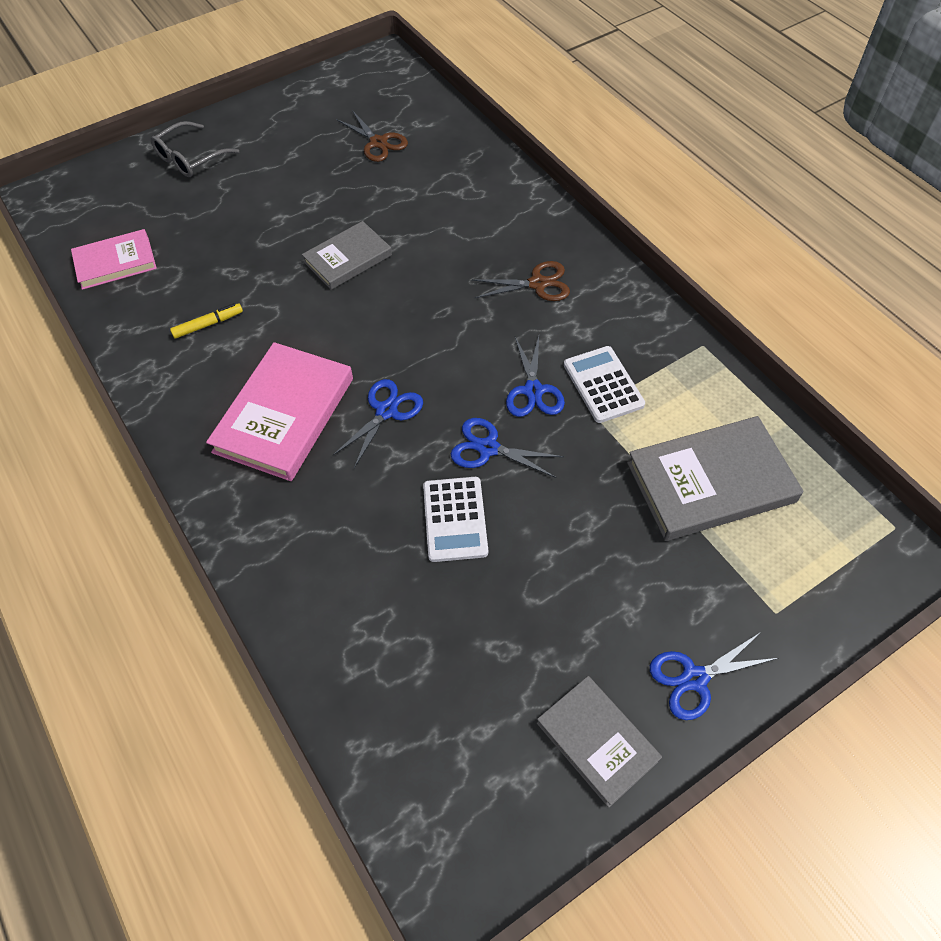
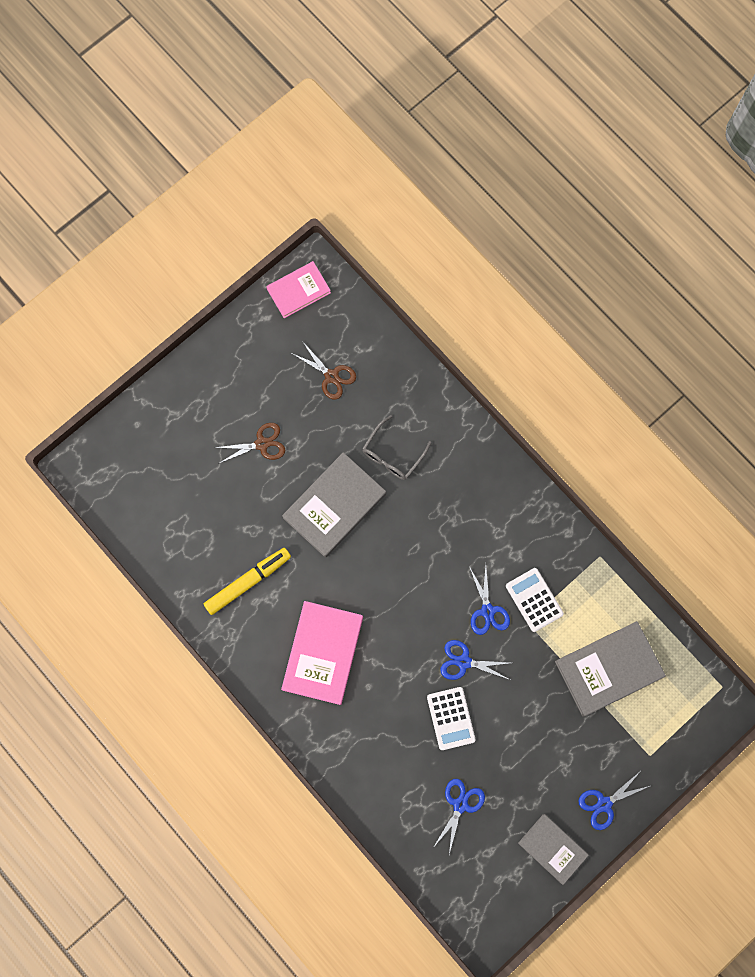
camera: 10 degrees left, 20 degrees up
pink book [71,229,157,290] -> pink book moved to [266,261,331,318]
grey glasses [151,121,239,177] -> grey glasses moved to [362,415,431,480]
yellow marker [170,303,243,339] -> yellow marker [204,548,291,615], size x1.88
grey book [302,221,392,290] -> grey book [282,452,386,558], size x1.59
blue scissors [333,379,423,468] -> blue scissors moved to [433,779,485,854]
brown scissors [472,261,570,301] -> brown scissors moved to [214,423,285,464]

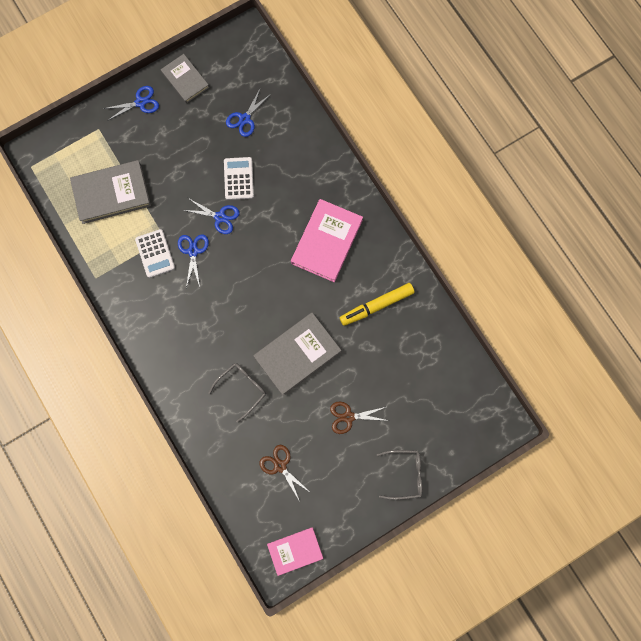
camera: 170 degrees left, 0 degrees up
none -> grey glasses [377,450,423,500]

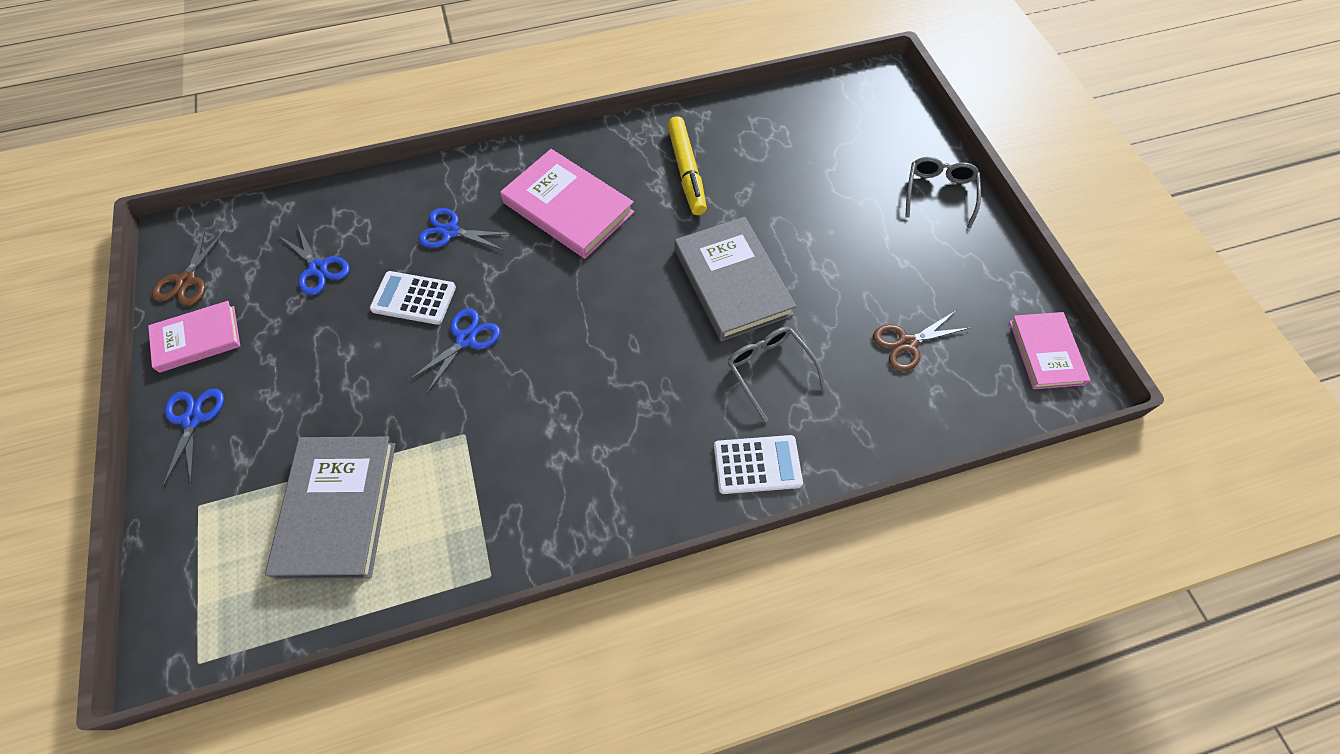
camera: 75 degrees left, 15 degrees down
white calculator [135,229,175,278] -> white calculator moved to [714,435,803,494]
grey book [161,54,209,104] -> pink book [148,301,240,373]
blue scissors [178,234,209,288] -> blue scissors moved to [418,208,512,250]
brown scissors [330,402,389,434] -> brown scissors moved to [152,229,225,306]

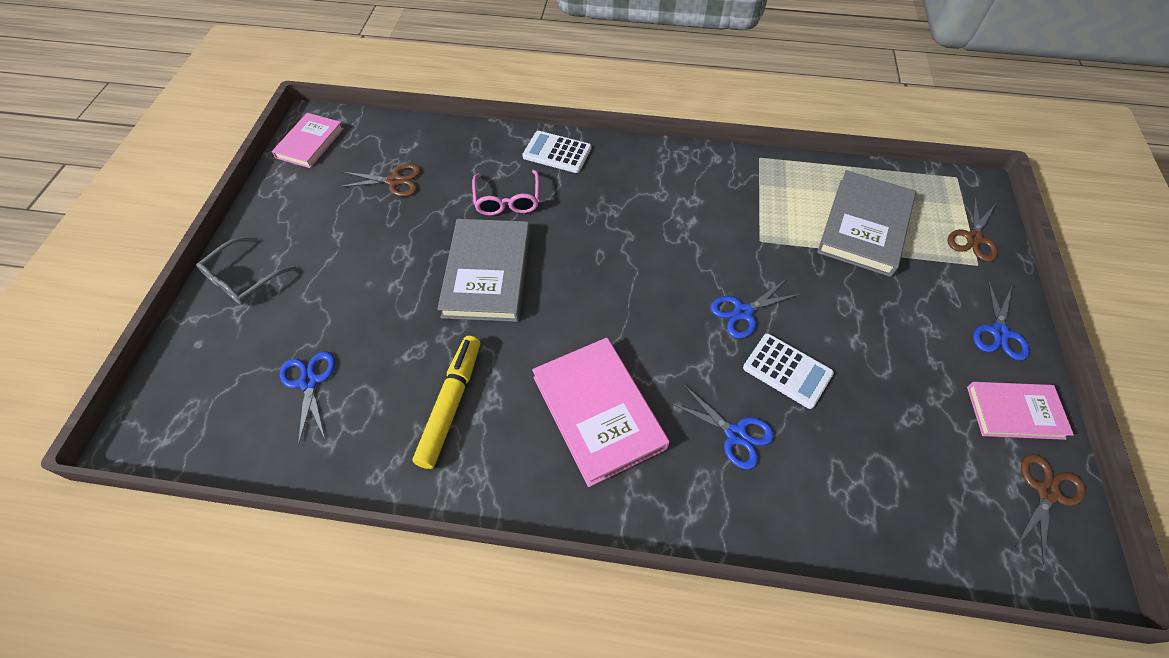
camera: 155 degrees left, 5 degrees down
blue scissors [278,225,350,295] -> blue scissors moved to [280,351,335,446]
grey glasses [728,327,826,422] -> pink glasses [472,170,539,215]
none -> brown scissors [948,197,998,262]

